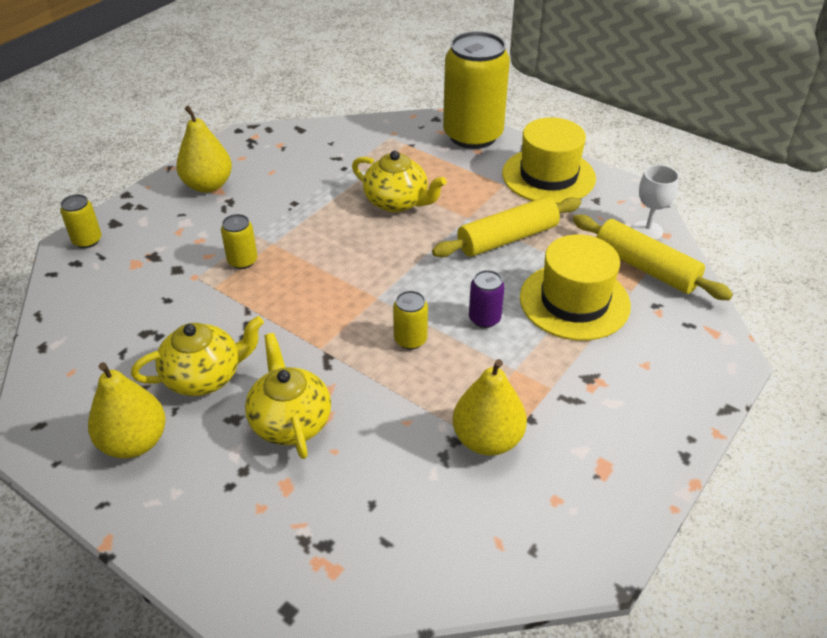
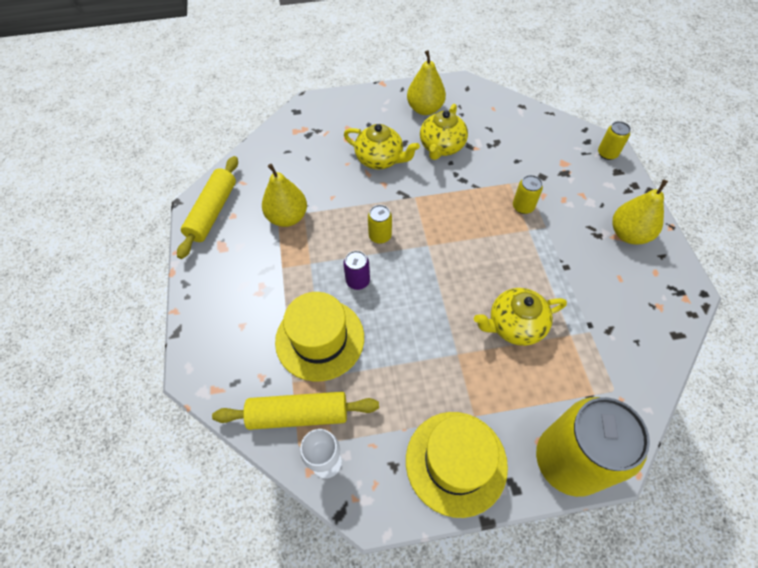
camera: 135 degrees right, 15 degrees up
yellow rolling pin [432,197,581,257] -> yellow rolling pin moved to [177,156,238,259]

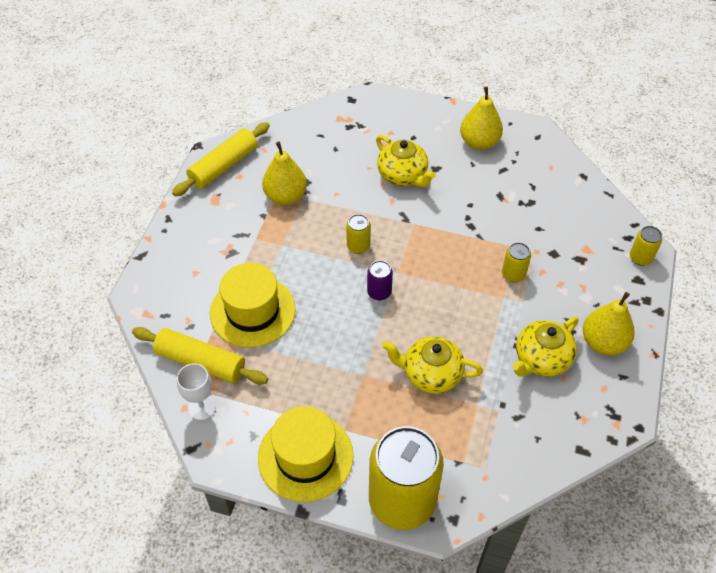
camera: 25 degrees right, 5 degrees down
purple can [343,251,370,290] -> purple can moved to [367,260,393,300]
yellow teapot [420,104,468,160] -> yellow teapot moved to [512,317,579,377]

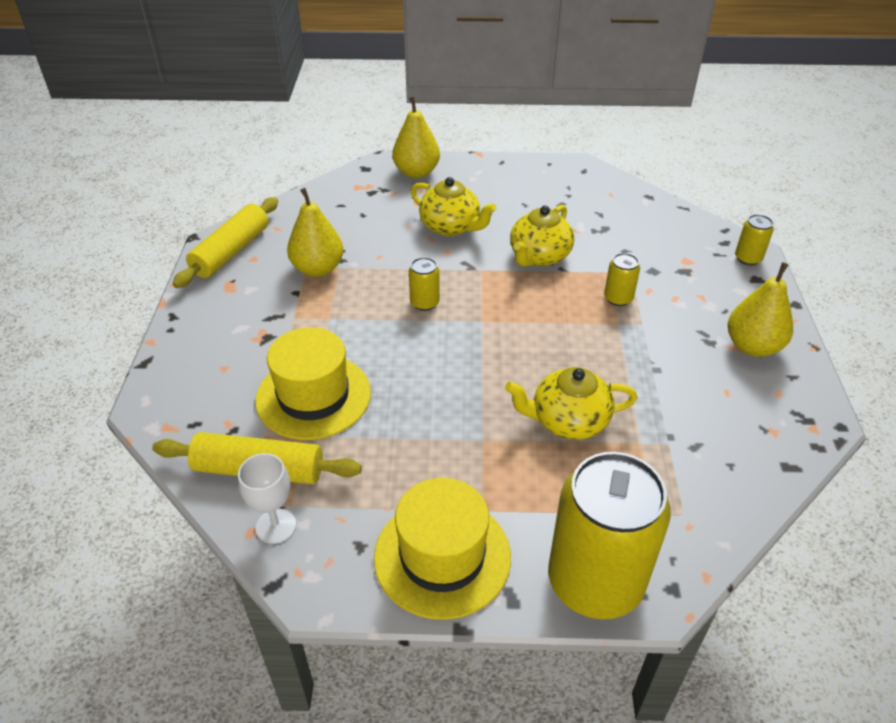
camera: 15 degrees left, 10 degrees down
purple can [367,260,393,300] -> none
yellow pear [460,87,503,150] -> yellow pear moved to [392,97,440,178]
yellow teapot [512,317,579,377] -> yellow teapot moved to [510,205,574,267]

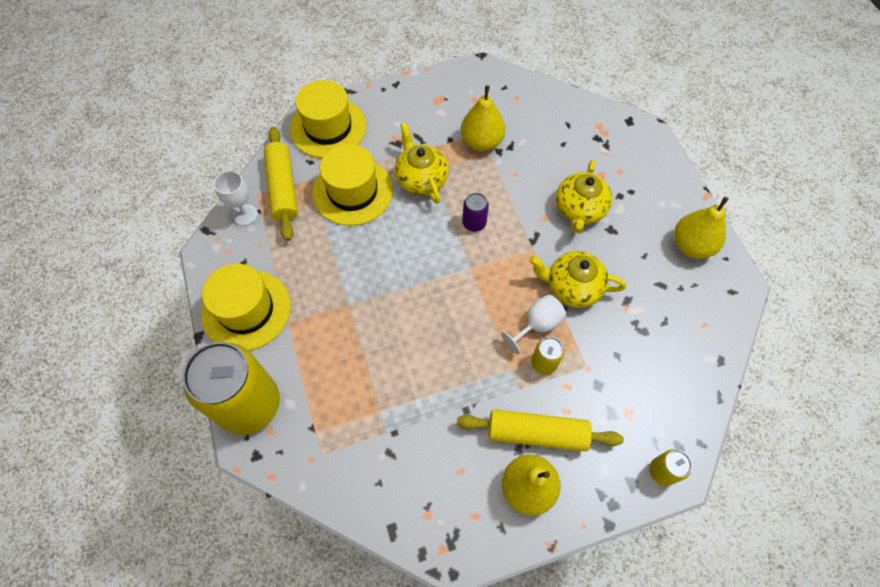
camera: 70 degrees right, 20 degrees up
yellow rolling pin [172,197,278,288] -> yellow rolling pin moved to [457,409,624,452]
yellow pear [392,97,440,178] -> yellow pear moved to [674,197,729,259]
yellow can [409,257,440,311] -> purple can [462,193,489,232]
yellow teapot [505,367,637,440] -> yellow teapot moved to [395,122,449,204]
none -> yellow hat [290,80,366,158]
none -> white goblet [501,294,567,354]

